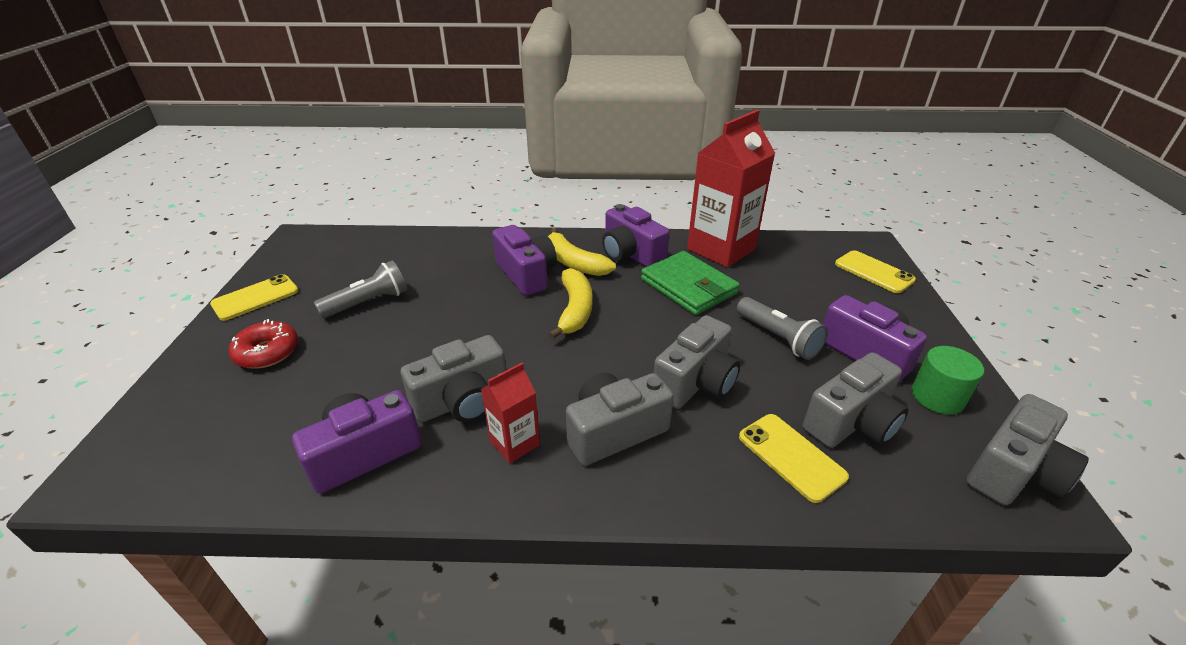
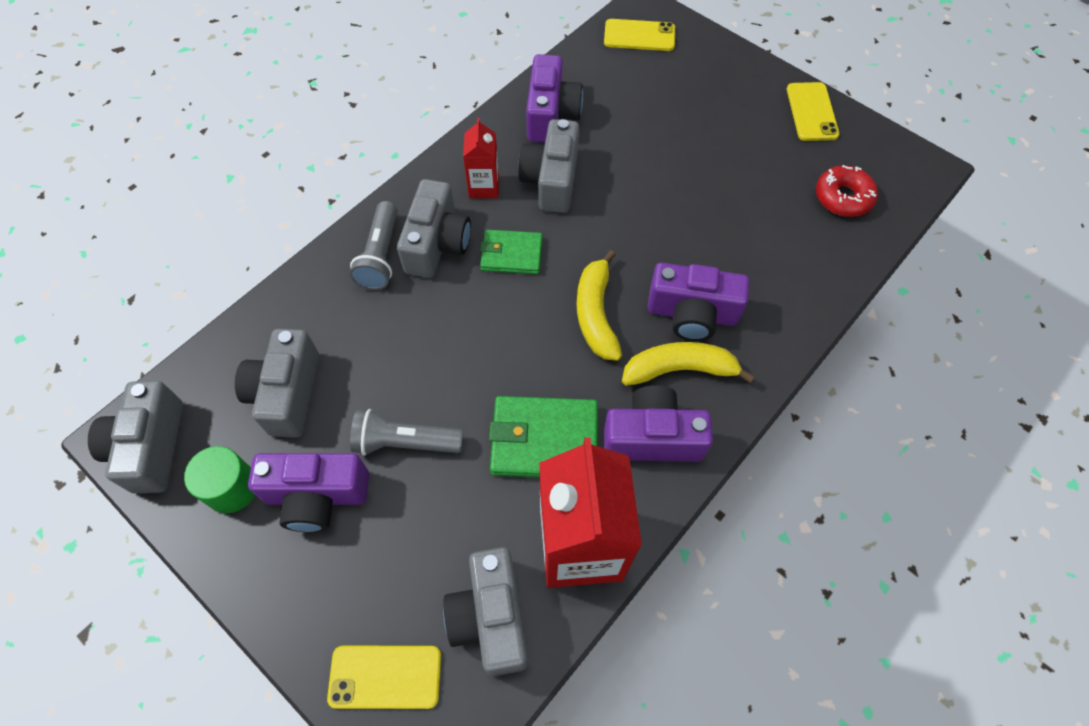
camera: 130 degrees right, 25 degrees up
red donut [228,319,298,369] -> red donut moved to [816,165,878,217]
grey flashlight [314,260,407,318] -> grey flashlight moved to [350,201,398,290]
yellow banana [548,268,593,340] -> yellow banana turned 45 degrees clockwise [577,250,622,361]
grey camera [654,315,740,409] -> grey camera moved to [443,547,528,676]
yellow phone [739,414,849,503] -> yellow phone moved to [604,19,675,51]
none -> green wallet [480,230,543,274]

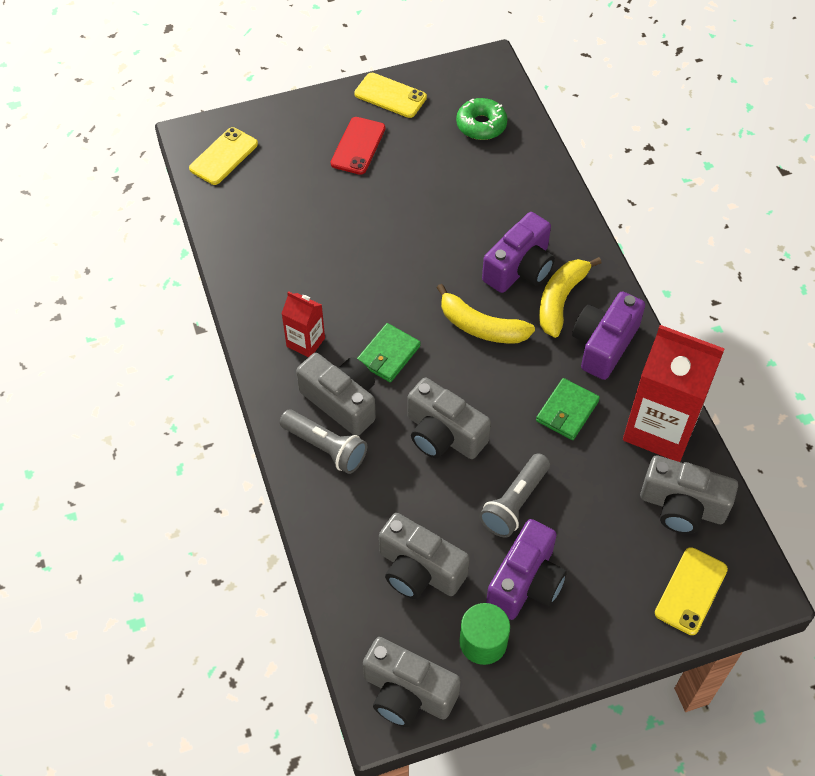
camera: 60 degrees left, 5 degrees down
green wallet [489,396,598,478] -> green wallet [536,378,600,440], size x0.64
grey camera [518,119,579,213] -> grey camera moved to [407,378,491,459]
purple camera [526,54,583,142] -> none
red donut [816,165,878,217] -> green donut [456,98,508,140]
none -> red phone [331,117,385,175]

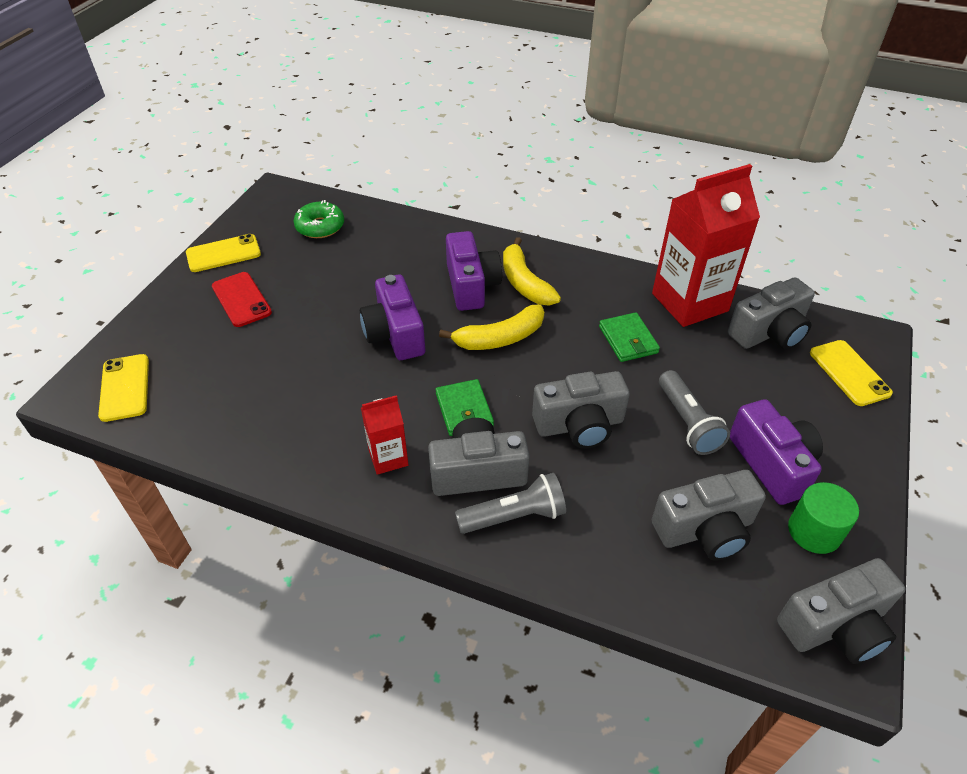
camera: 50 degrees left, 10 degrees down
purple camera [572,291,645,380] -> purple camera moved to [360,275,425,360]

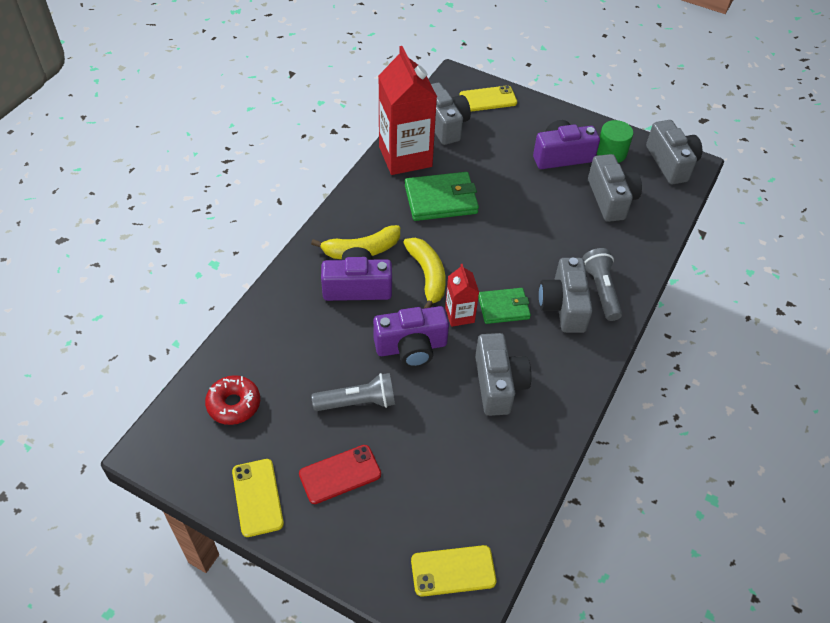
camera: 85 degrees left, 5 degrees up
green donut [294,200,344,238] -> red donut [205,375,260,425]
red carton [361,395,409,475] -> red carton moved to [445,264,479,327]
grey camera [532,371,630,449] -> grey camera moved to [475,333,531,416]
green wallet [599,312,660,362] -> green wallet [405,172,479,221], size x1.56
grey flashlight [659,370,730,455] -> grey flashlight moved to [311,373,395,411]

